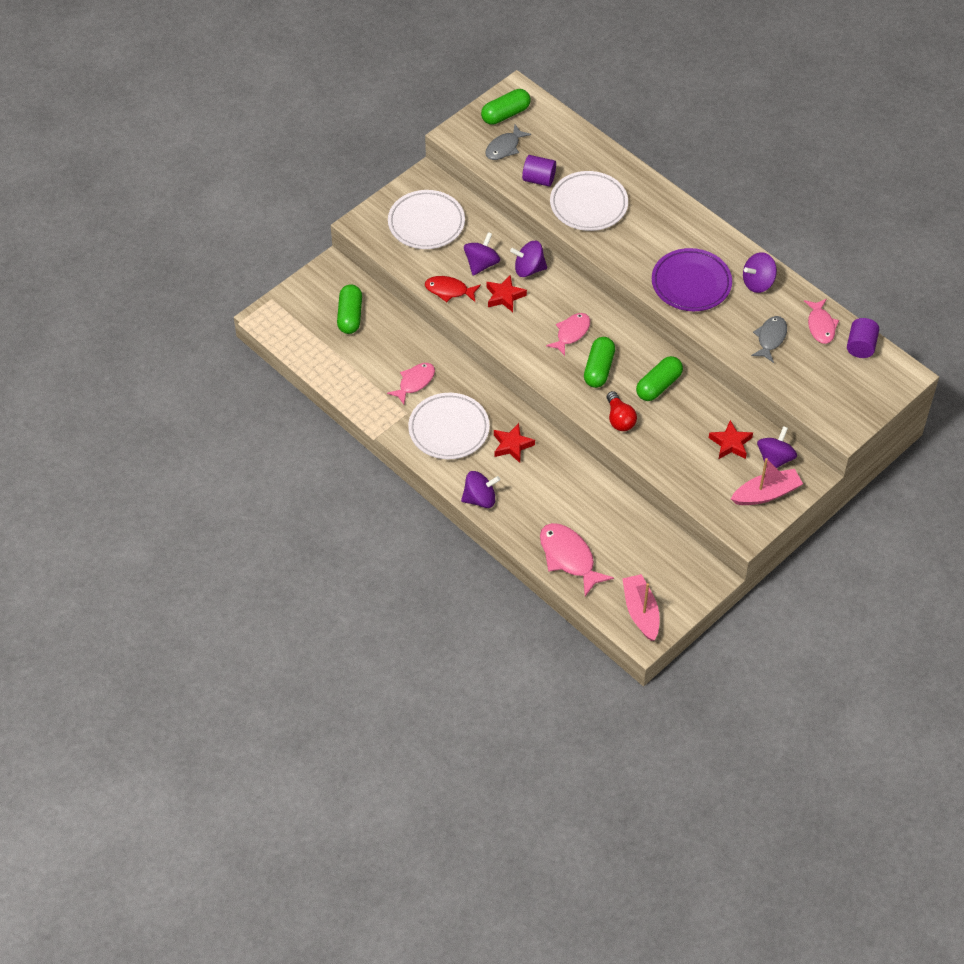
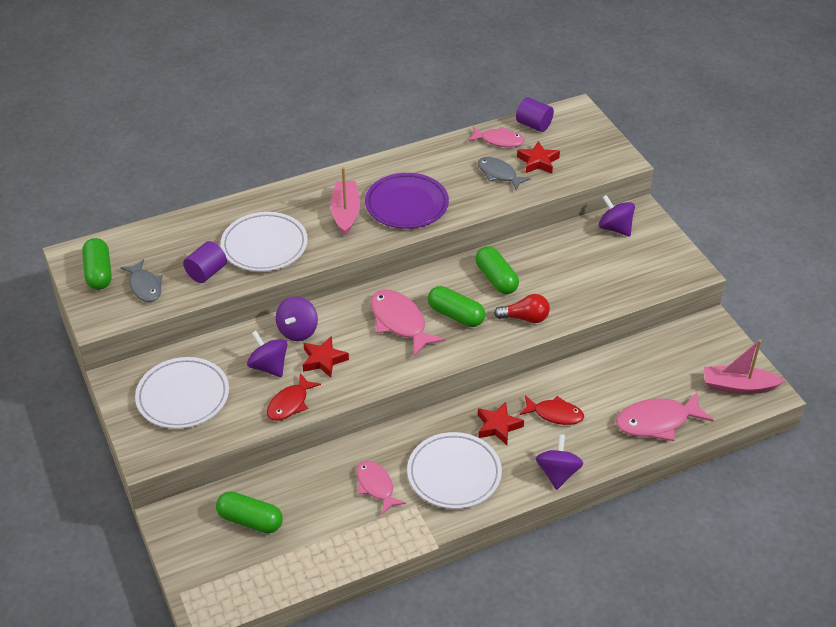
camera: 70 degrees left, 10 degrees down
pink fish [546,313,590,356] -> pink fish [370,290,446,357], size x1.51
red star [709,420,753,459] -> red star moved to [517,141,560,174]
pink boat [731,458,803,505] -> pink boat moved to [330,167,360,236]
purple spinning top [743,252,777,293] -> none
none -> red fish [519,395,584,425]

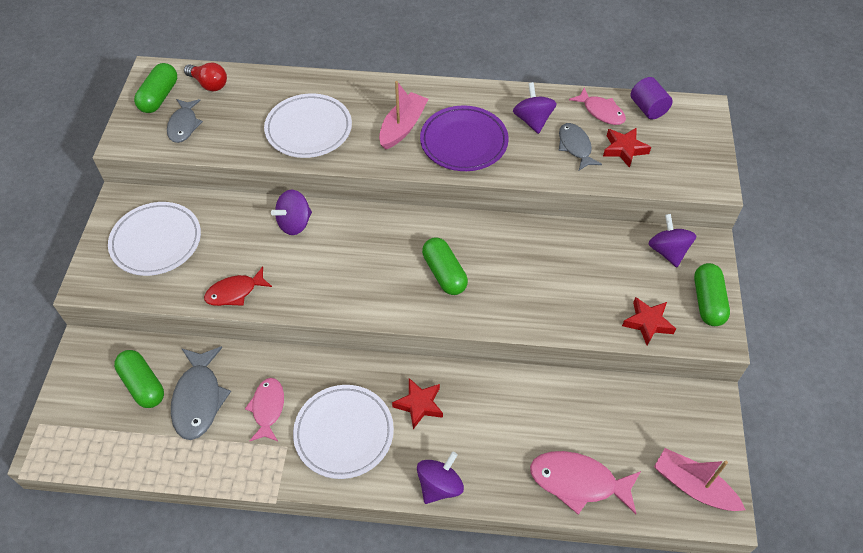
camera: 30 degrees right, 10 degrees up
purple cylinder [183,241,227,283] -> none
purple spinning top [247,331,287,377] -> purple spinning top moved to [513,82,557,134]
red star [302,336,349,378] -> red star moved to [622,297,676,345]
pink fish [370,290,446,357] -> none
green capsule [475,246,519,294] -> green capsule moved to [694,263,730,326]
red light bulb [494,294,550,323] -> red light bulb moved to [184,63,227,92]
red fish [519,395,584,425] -> none
none -> grey fish [171,346,231,440]

